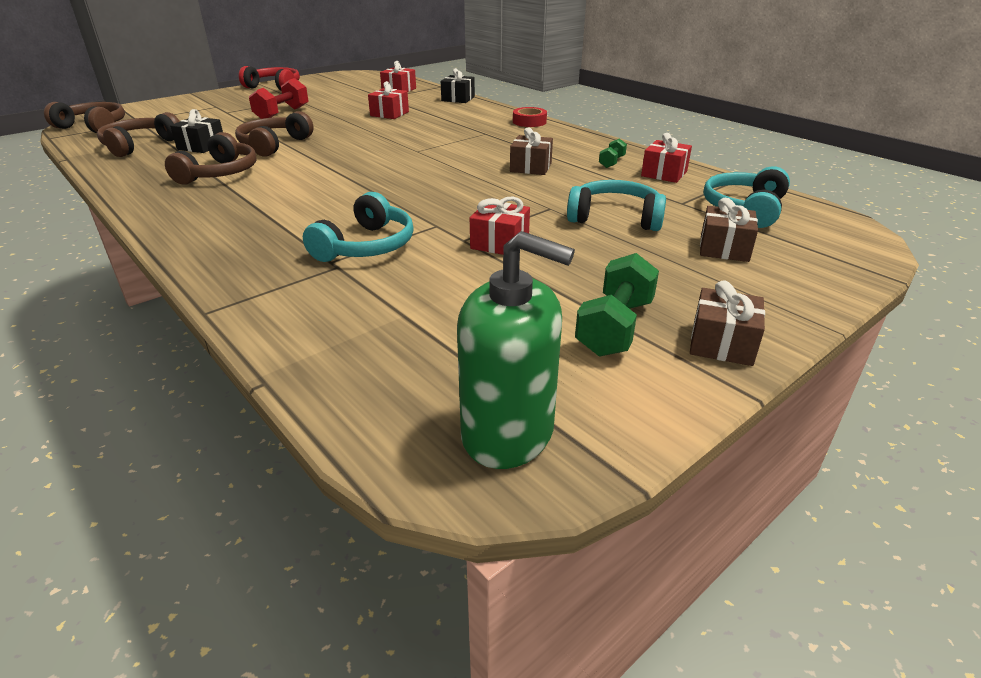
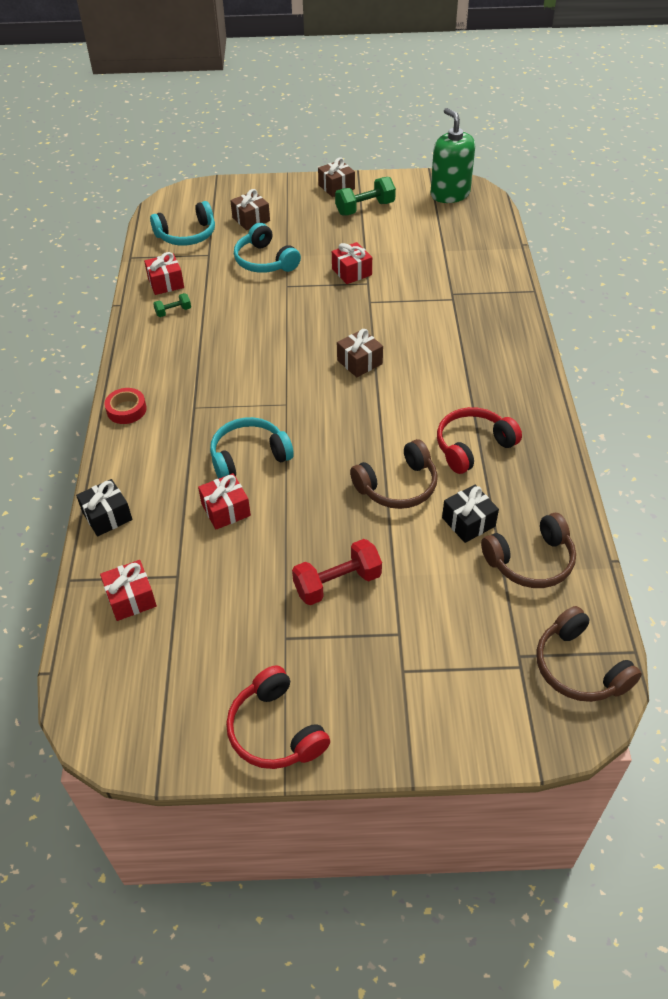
camera: 140 degrees left, 15 degrees up
brown headphones [165,132,257,184] -> red headphones [437,407,522,474]
turquoise headphones [303,192,414,262] -> turquoise headphones moved to [210,417,294,479]
brown gift [510,127,553,175] -> brown gift moved to [337,329,383,377]

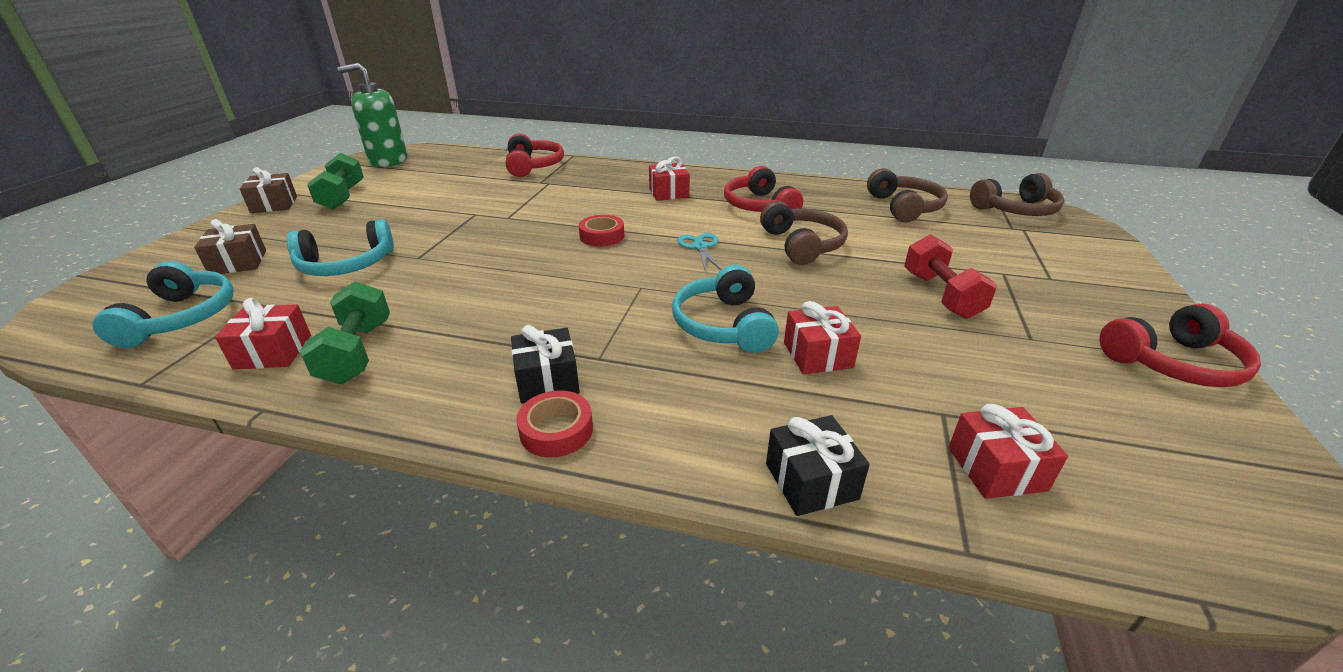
camera: 75 degrees left, 15 degrees down
green dumbbell [153,293,191,317] -> green dumbbell [300,281,390,384], size x1.85
red gift [332,242,372,284] -> red gift moved to [649,156,690,201]
brown gift [337,329,383,377] -> red tape [579,215,624,246]
black gift [442,485,499,543] -> black gift moved to [511,325,579,403]
none -> red headphones [506,133,564,177]
none -> turquoise scissors [677,233,722,271]

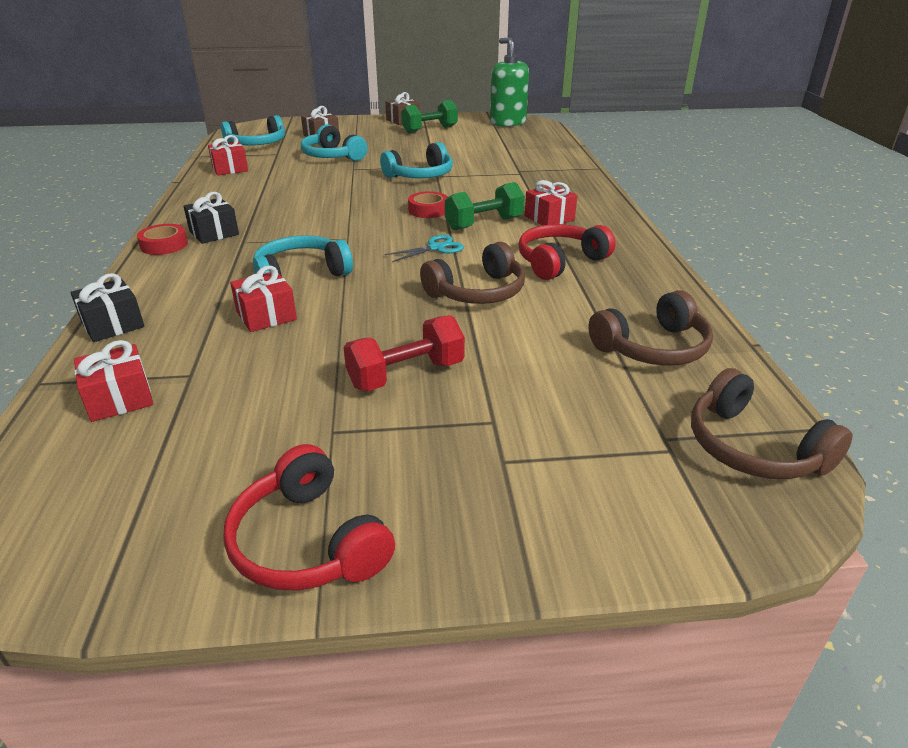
camera: 70 degrees right, 0 degrees up
green dumbbell [300,281,390,384] -> green dumbbell moved to [445,182,525,231]
red headphones [506,133,564,177] -> none
none -> turquoise headphones [380,142,453,178]

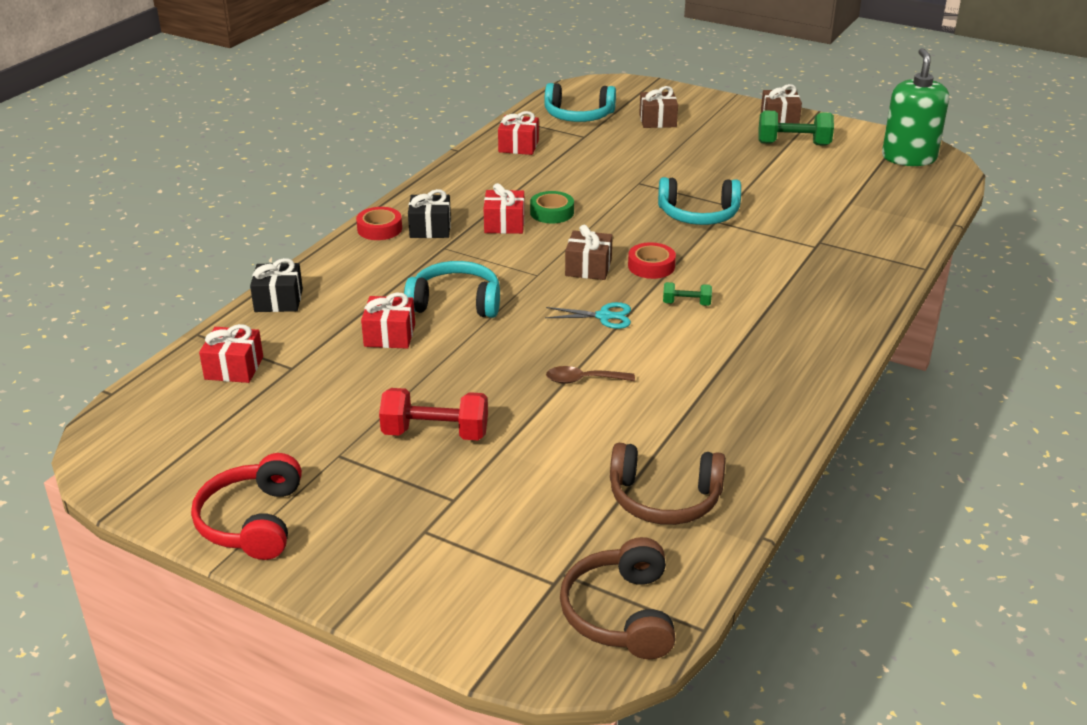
camera: 35 degrees right, 0 degrees up
turquoise headphones [301,124,367,161] -> none
brown headphones [420,242,525,304] -> brown spoon [546,366,635,384]
green dumbbell [445,182,525,231] -> green dumbbell [663,282,712,306], size x0.54
red headphones [519,224,615,280] -> none
red gift [525,180,577,225] -> red gift moved to [484,183,525,234]
none -> green tape [530,191,574,223]
none -> brown gift [565,225,613,280]

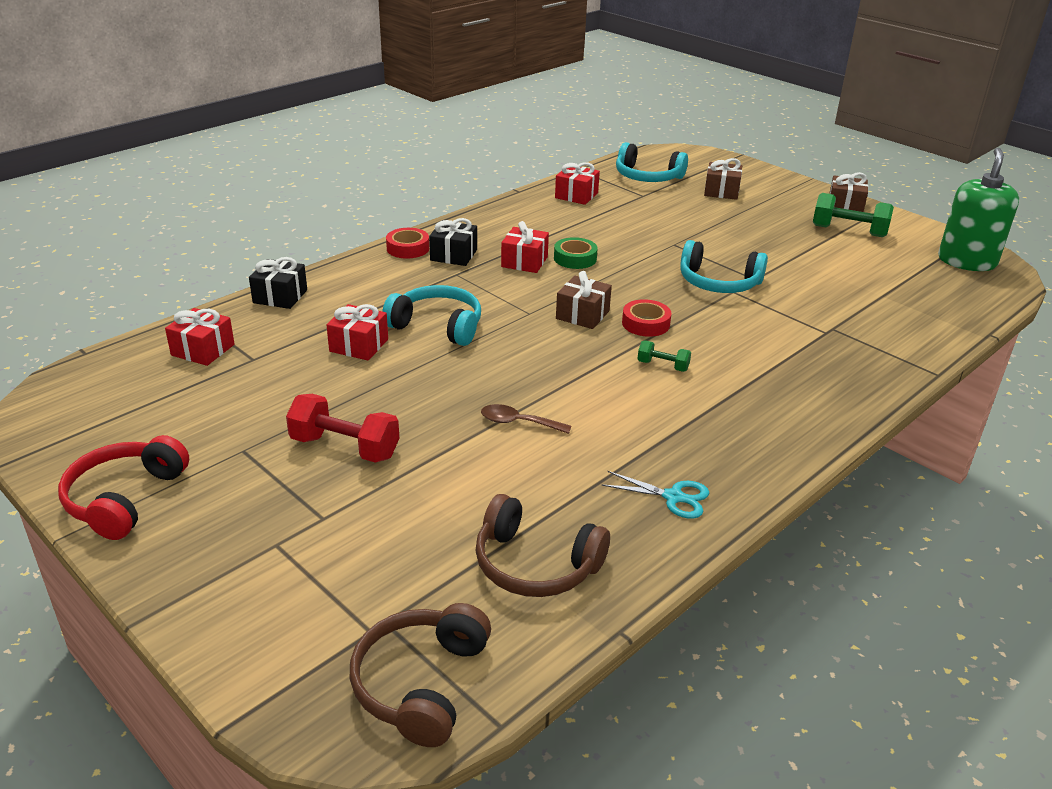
camera: 15 degrees right, 0 degrees up
turquoise scissors [545,302,631,329] -> turquoise scissors moved to [601,471,709,519]

